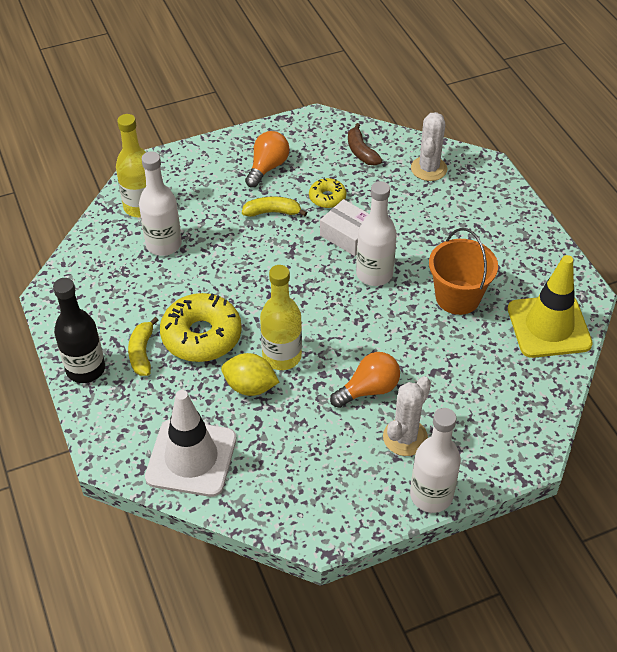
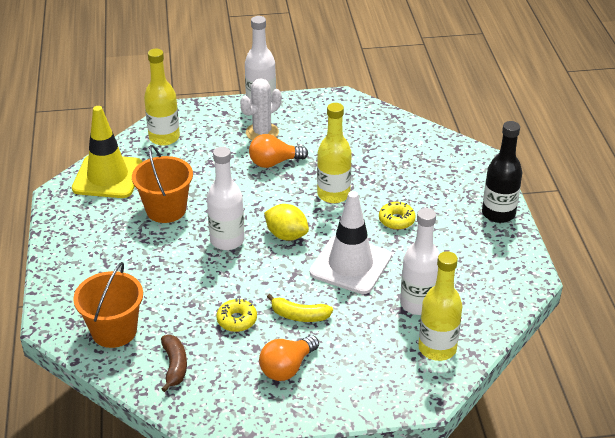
camera: 165 degrees left, 10 degrees down
yellow banana [128,317,159,376] -> none
white traffic cone [145,390,236,497] -> white traffic cone moved to [310,191,391,294]
yellow donut [160,293,242,362] -> yellow donut [379,202,416,230], size x0.52
yellow lemon [221,353,279,396] -> yellow lemon moved to [264,204,309,241]
white box [320,199,370,256] -> none
white cactus [411,112,447,181] -> orange bucket [73,262,143,348]
none -> yellow bottle [144,49,180,146]

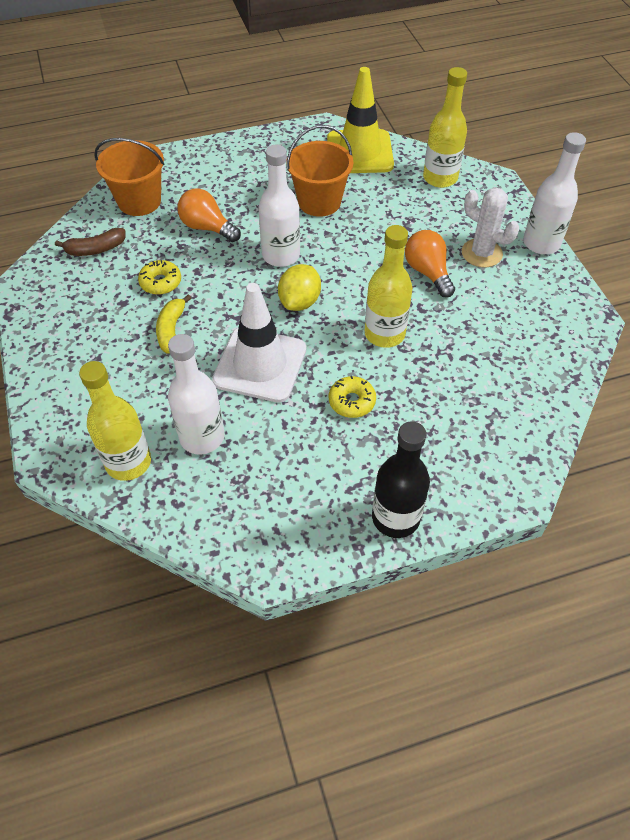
camera: 80 degrees right, 15 degrees up
orange light bulb [259,335,319,381] -> orange light bulb moved to [178,188,241,242]

